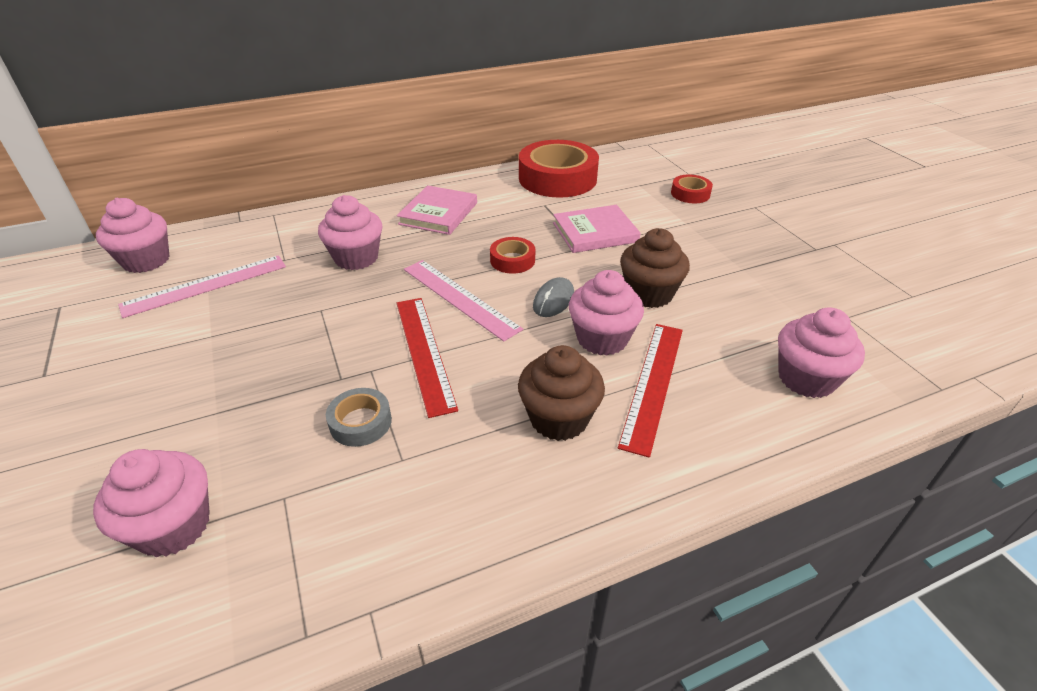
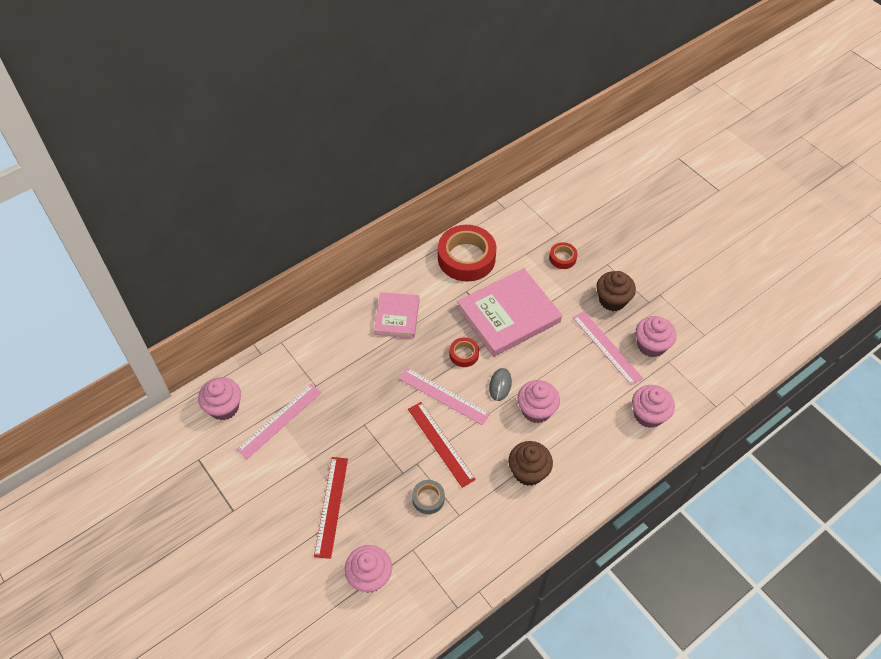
camera: 15 degrees left, 15 degrees up
pink cupcake [318,195,382,270] -> pink cupcake moved to [636,316,676,357]
pink book [553,205,640,253] -> pink book [457,268,562,357], size x1.71
red ruler [618,324,683,458] -> red ruler moved to [314,457,348,559]
brown cupcake [620,228,690,308] -> brown cupcake moved to [596,271,636,311]
none -> pink ruler [572,311,643,386]

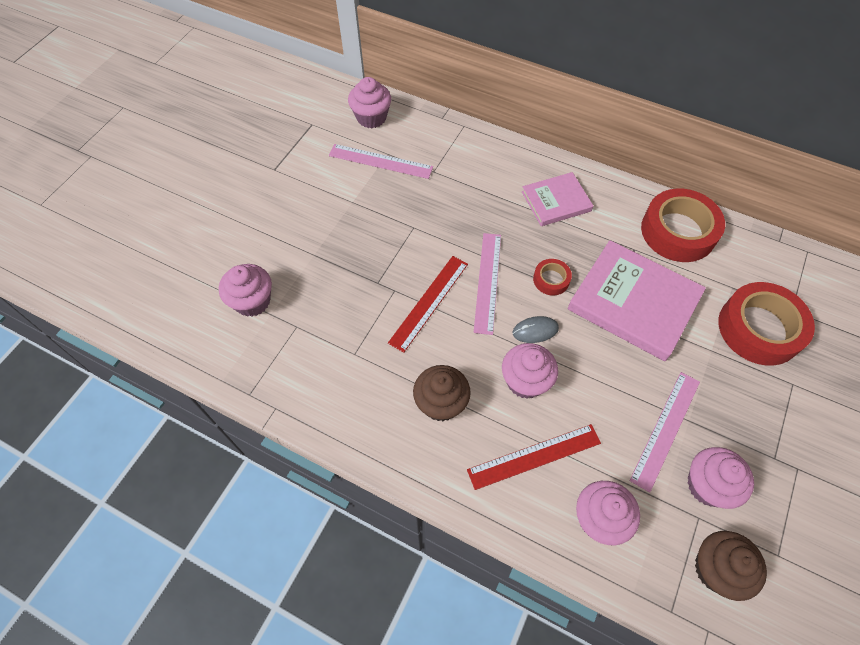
camera: 65 degrees right, 5 degrees up
red ruler [314,457,348,559] -> red ruler moved to [467,424,601,490]
grey tape [412,480,445,514] -> none
red tape [549,242,578,269] -> red tape [718,282,815,366], size x2.12
brown cupcake [596,271,636,311] -> brown cupcake moved to [695,531,767,601]

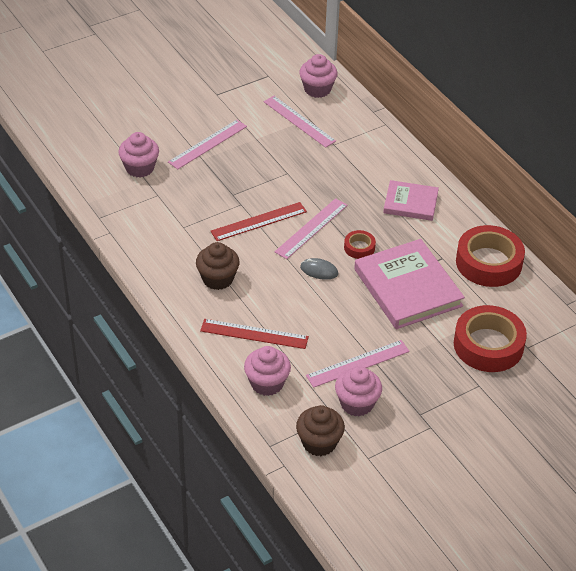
camera: 30 degrees right, 15 degrees down
pink cupcake [502,343,558,399] -> none
none -> pink ruler [168,120,247,169]

